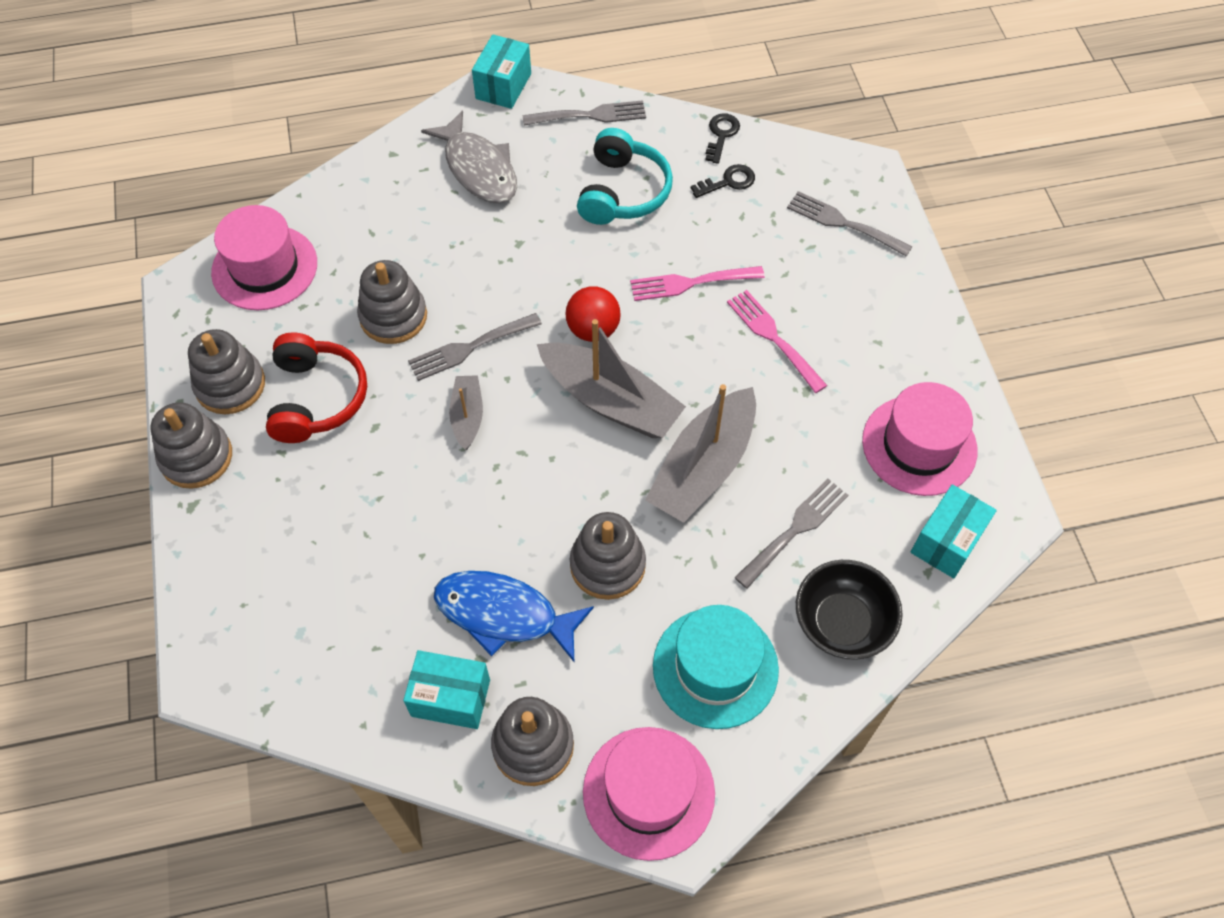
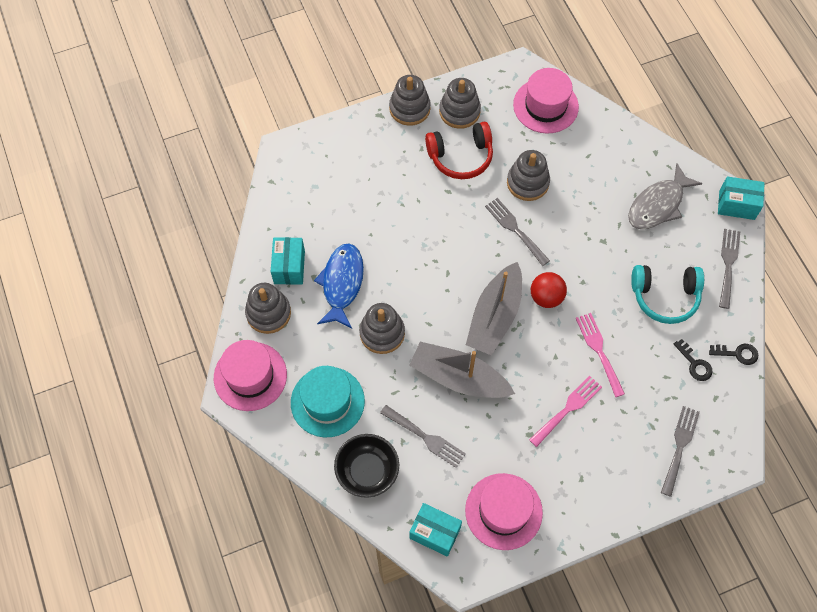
camera: 80 degrees right, 5 degrees up
grey boat [449,375,483,450] -> none
grey fork [522,100,646,126] -> grey fork turned 150 degrees counterclockwise [719,229,740,309]

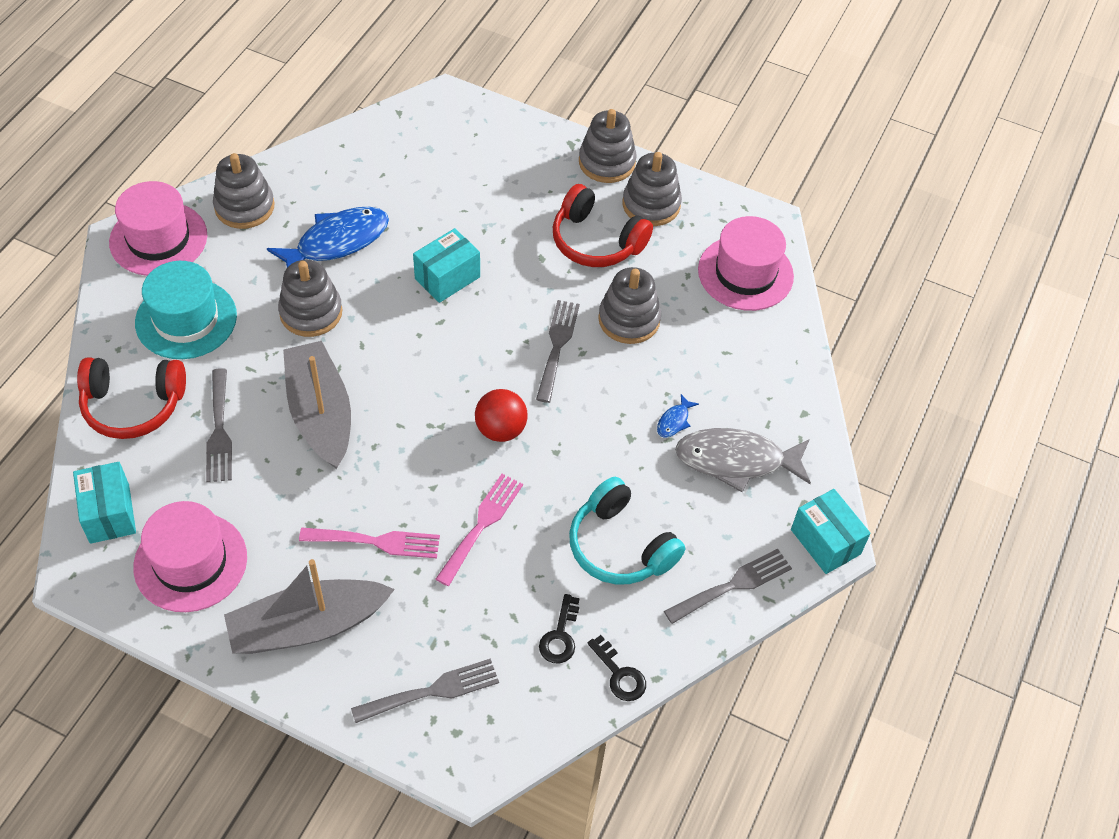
camera: 45 degrees right, 10 degrees down
turquoise box [271,237,305,285] -> turquoise box moved to [413,228,480,303]
black bowl [334,434,399,498] -> red headphones [77,358,186,439]
grey boat [466,262,522,355] -> grey boat moved to [224,559,395,654]
none -> blue fish [657,394,699,438]

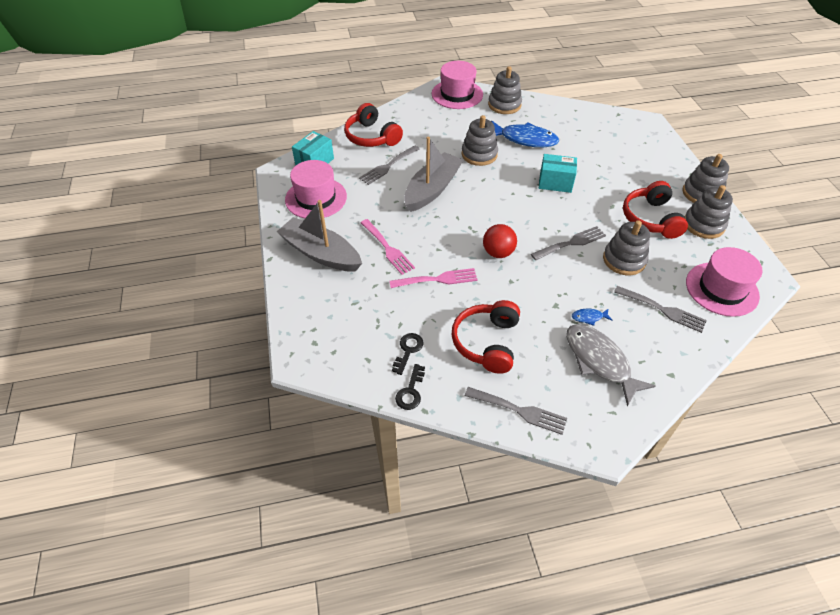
camera: 55 degrees right, 5 degrees down
turquoise hat [135,261,237,359] -> none
grey fork [351,658,499,723] -> grey fork moved to [614,286,707,333]
black key [539,594,580,663] -> black key turned 135 degrees clockwise [392,333,423,375]
turquoise headphones [569,477,685,584] -> red headphones [452,300,520,374]
turquoise box [791,489,871,574] -> none

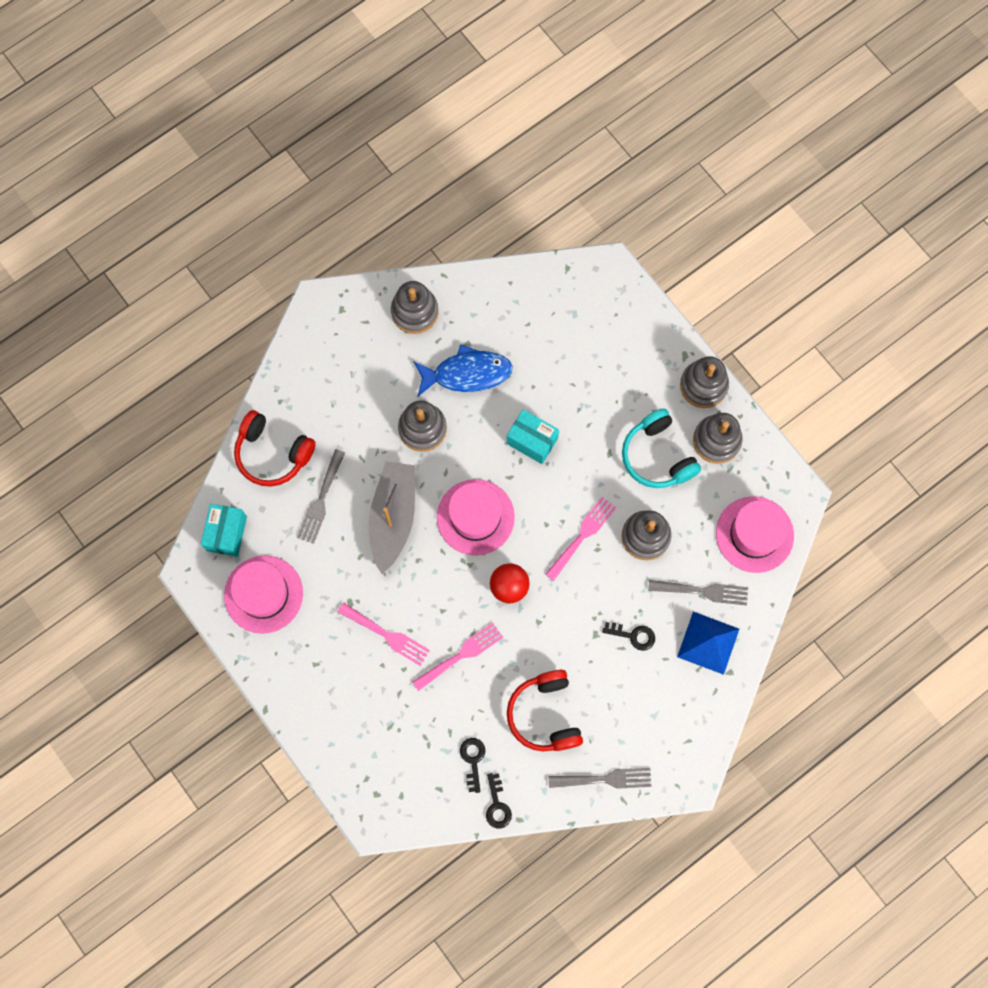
camera: 25 degrees left, 25 degrees up
grey boat [276,200,362,272] -> none
pink hat [432,61,483,109] -> pink hat moved to [437,479,515,555]
grey fork [531,226,606,260] -> pink fork [545,497,616,581]
turquoise box [539,154,577,193] -> turquoise box turned 45 degrees clockwise [507,409,559,464]
grey fish [566,324,656,406] -> none
blue fish [572,309,613,326] -> black key [602,622,655,651]
red headphones [623,181,688,239] -> turquoise headphones [622,408,701,488]
none -> blue pyramid [677,612,739,675]

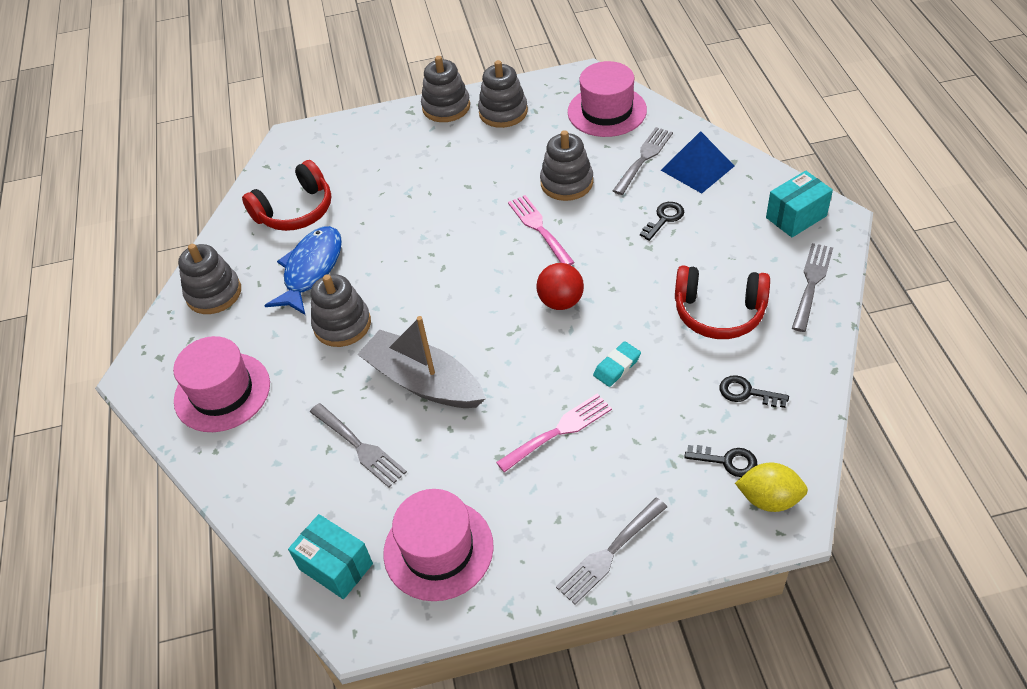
camera: 60 degrees left, 25 degrees down
red headphones [234,410,316,487] -> red headphones moved to [242,160,331,231]
pink fork [412,623,503,691] -> turquoise eraser [593,341,641,387]
pink hat [437,479,515,555] -> pink hat moved to [173,336,270,432]
black key [486,773,512,829] -> black key moved to [684,445,758,477]
turquoise box [507,409,559,464] -> turquoise box moved to [766,171,833,237]
turquoise headphones [622,408,701,488] -> none
none -> grey fork [556,498,667,605]
none -> yellow lemon [735,463,808,512]

